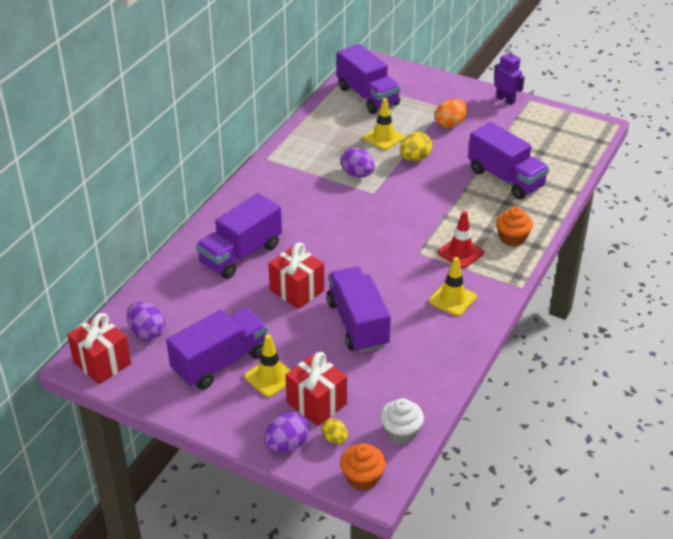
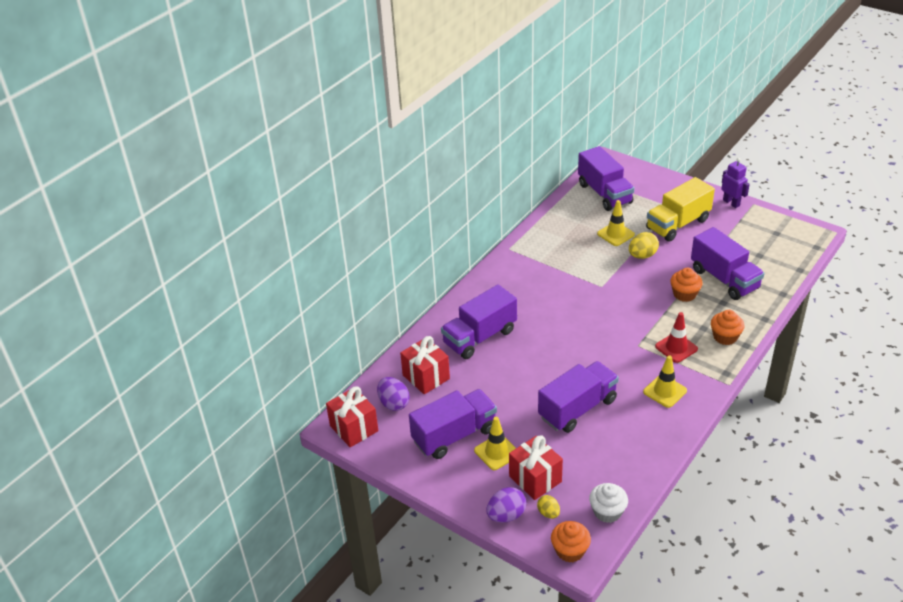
camera: 10 degrees right, 0 degrees up
red gift [268,243,324,309] -> red gift moved to [400,336,450,394]
purple truck [327,267,391,353] -> purple truck turned 60 degrees clockwise [538,361,619,433]
purple egg [341,147,375,177] -> none
orange egg [435,99,468,128] -> yellow truck [646,177,715,242]
none -> orange cupcake [670,268,703,302]

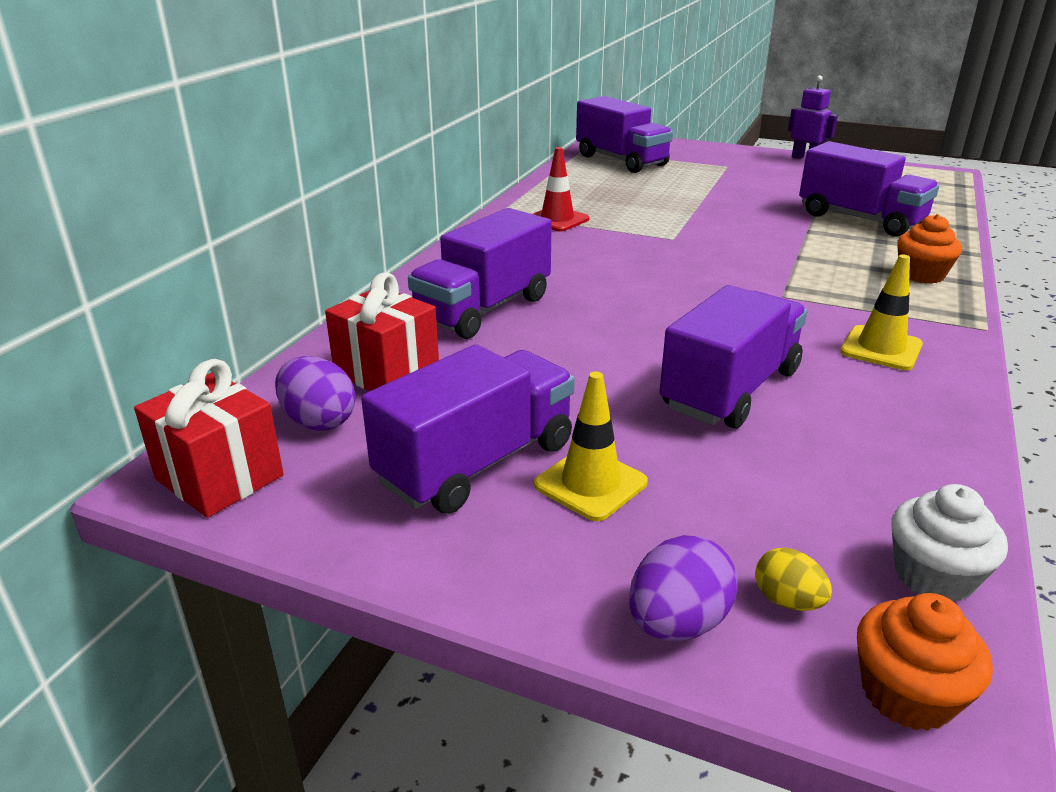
camera: 15 degrees left, 10 degrees down
red gift [509,435,563,500] -> none
yellow traffic cone [597,200,635,246] -> none
yellow egg [629,232,659,259] -> none
yellow truck [646,177,715,242] -> none
red traffic cone [655,312,698,363] -> red traffic cone moved to [533,147,589,232]
orange cupcake [670,268,703,302] -> none

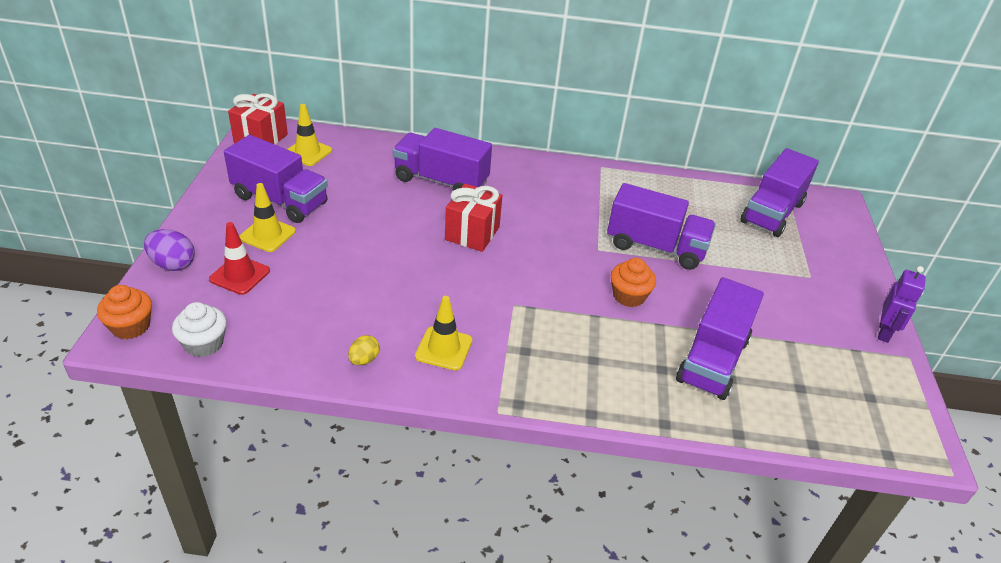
camera: 70 degrees right, 10 degrees up
purple egg [275,356,356,431] -> yellow traffic cone [287,104,332,166]
red gift [325,272,439,391] -> red gift moved to [445,184,502,252]
red traffic cone [533,147,589,232] -> red traffic cone moved to [209,222,270,295]
purple truck [660,285,807,429] -> purple truck moved to [607,183,716,270]
yellow egg [755,548,832,611] -> yellow egg moved to [348,335,380,365]
orange cupcake [897,214,962,284] -> orange cupcake moved to [611,258,656,307]

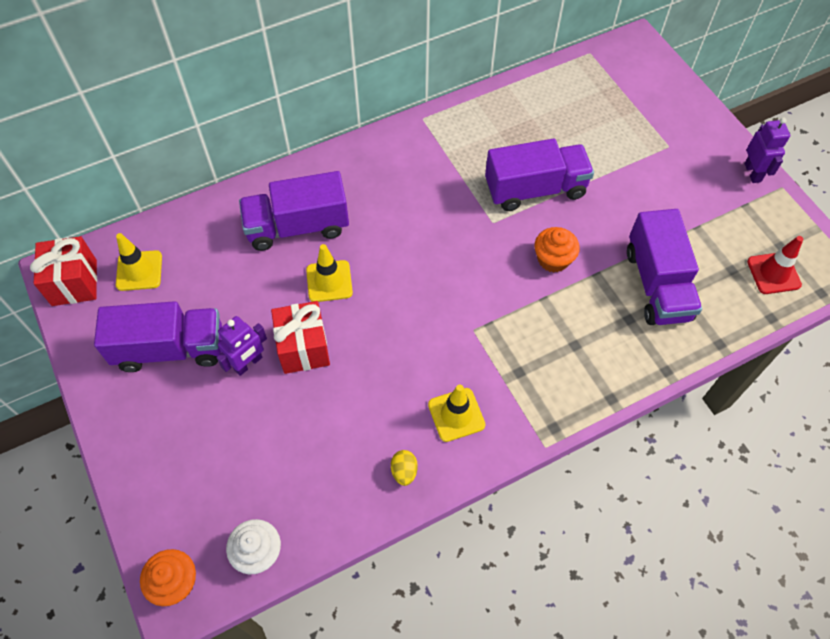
camera: 30 degrees left, 20 degrees up
purple egg [144,229,195,271] -> none
red traffic cone [209,222,270,295] -> red traffic cone moved to [747,236,803,294]
yellow traffic cone [239,183,296,252] -> yellow traffic cone moved to [306,244,353,302]
red gift [445,184,502,252] -> red gift moved to [271,301,330,374]
purple truck [740,148,819,237] -> none
none -> purple robot [216,316,267,376]

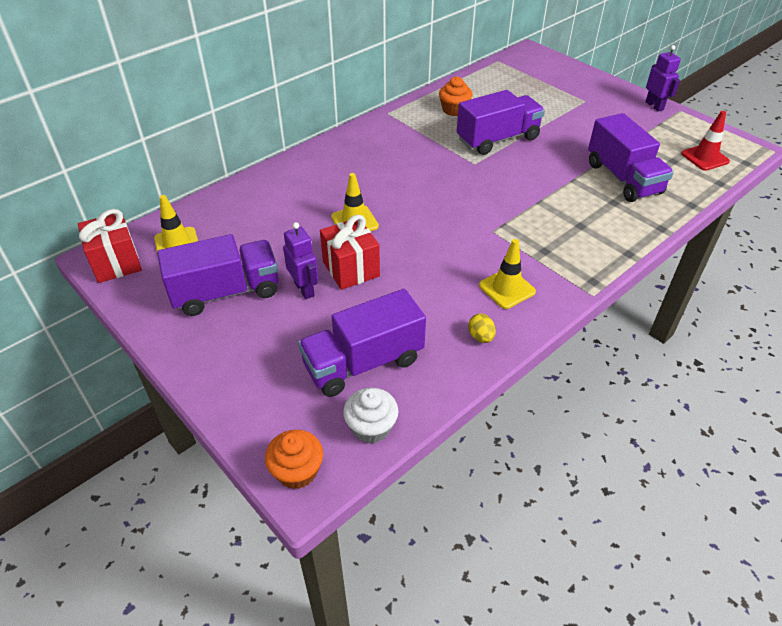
camera: 15 degrees left, 15 degrees down
purple robot [216,316,267,376] -> purple robot turned 60 degrees counterclockwise [283,222,318,299]
purple truck [239,171,349,251] -> purple truck moved to [298,289,426,397]
orange cupcake [535,227,580,273] -> orange cupcake moved to [439,77,472,116]

